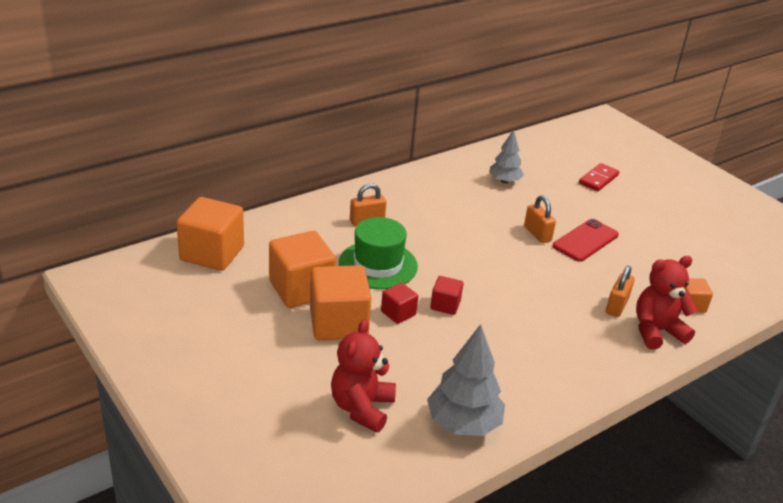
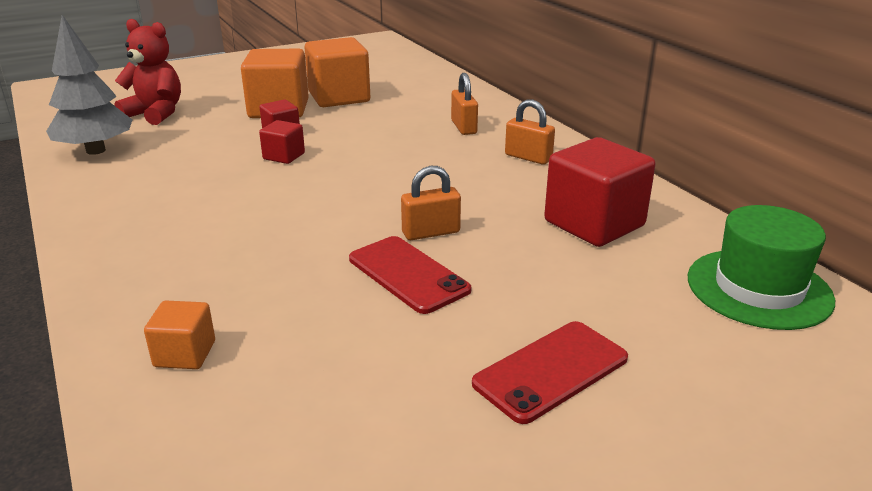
camera: 100 degrees right, 5 degrees down
orange cube [177,197,244,271] -> none
green hat [339,217,418,289] -> green hat moved to [687,205,835,330]
grey tree [489,129,524,184] -> red cube [544,137,656,247]
red domino [579,163,619,191] -> none
orange padlock [606,266,635,317] -> orange padlock moved to [505,99,555,165]
red teddy bear [636,256,698,350] -> none
none -> red phone [472,321,628,424]

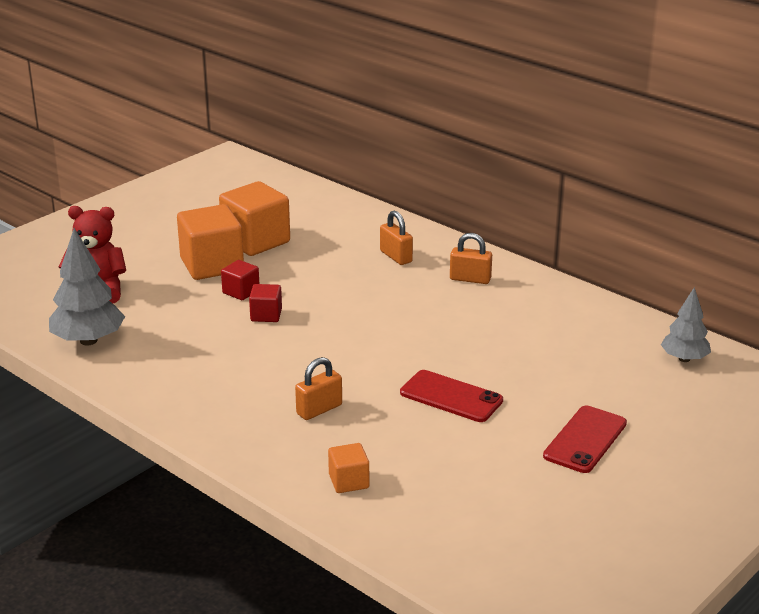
camera: 20 degrees left, 0 degrees up
orange padlock [401,166,461,240] -> orange padlock moved to [295,357,342,420]
red cube [544,137,656,247] -> none
green hat [687,205,835,330] -> grey tree [661,287,711,362]

